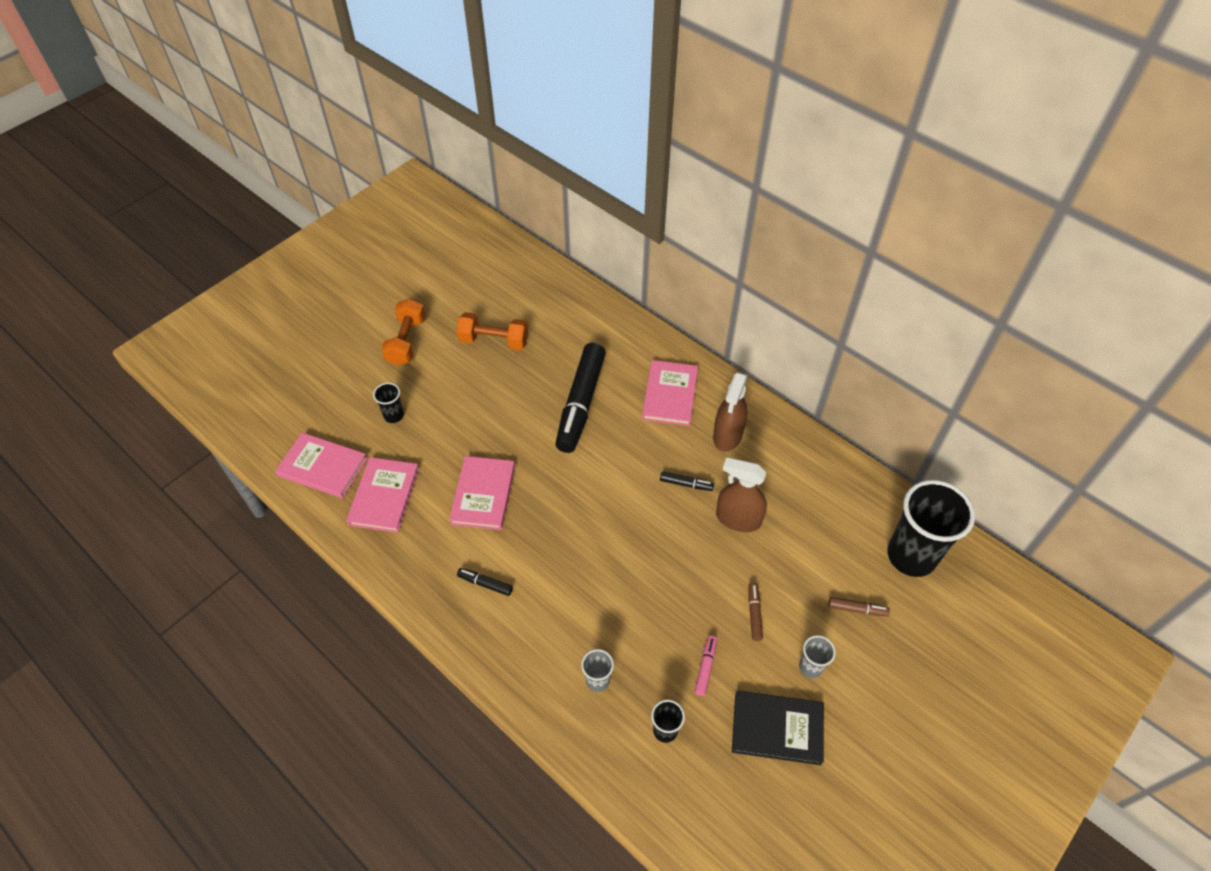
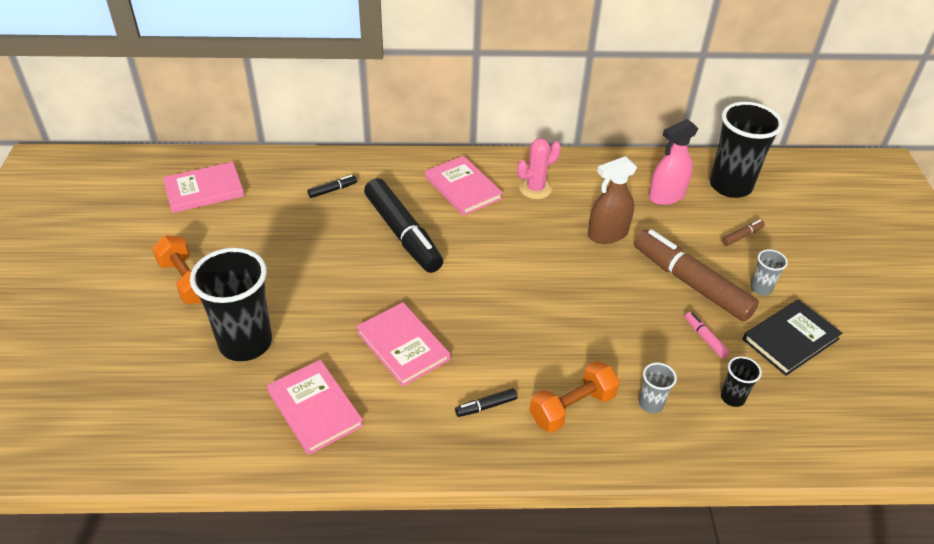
camera: 45 degrees left, 10 degrees down
pink book [275,432,368,498] -> pink book moved to [163,162,244,213]
black cup [373,383,404,423] -> black cup [190,248,272,361], size x2.23
orange dumbbell [456,312,528,350] -> orange dumbbell moved to [530,361,620,433]
black marker [660,471,714,491] -> black marker moved to [307,175,357,198]
brown spray bottle [713,372,748,452] -> pink cactus [517,138,561,199]
brown marker [748,583,763,641] -> brown marker [634,229,759,322], size x2.47
none -> pink spray bottle [649,119,698,205]

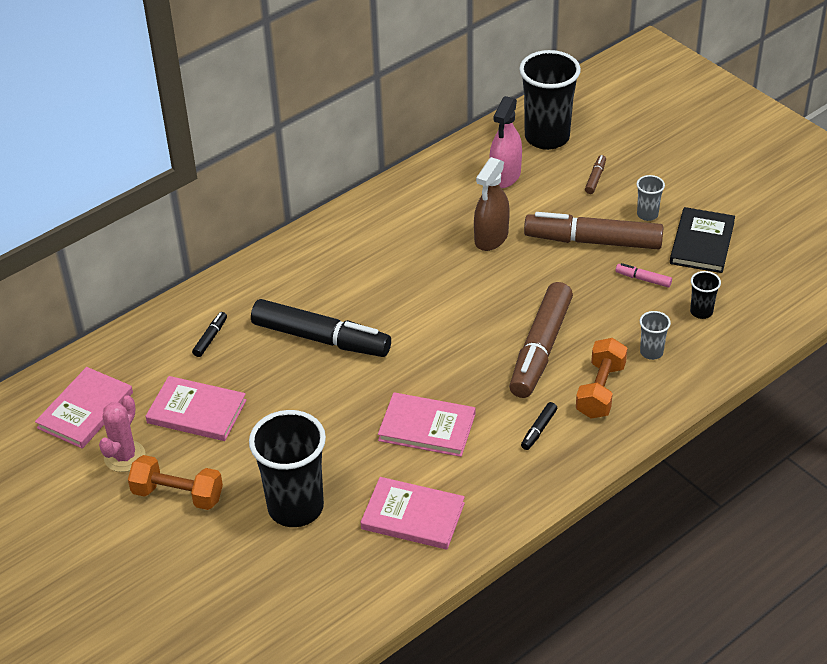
camera: 35 degrees left, 0 degrees up
pink book [425,156,503,216] -> pink book moved to [146,376,247,441]
pink cactus [517,138,561,199] -> pink cactus moved to [99,395,145,472]
none -> brown marker [509,282,573,398]

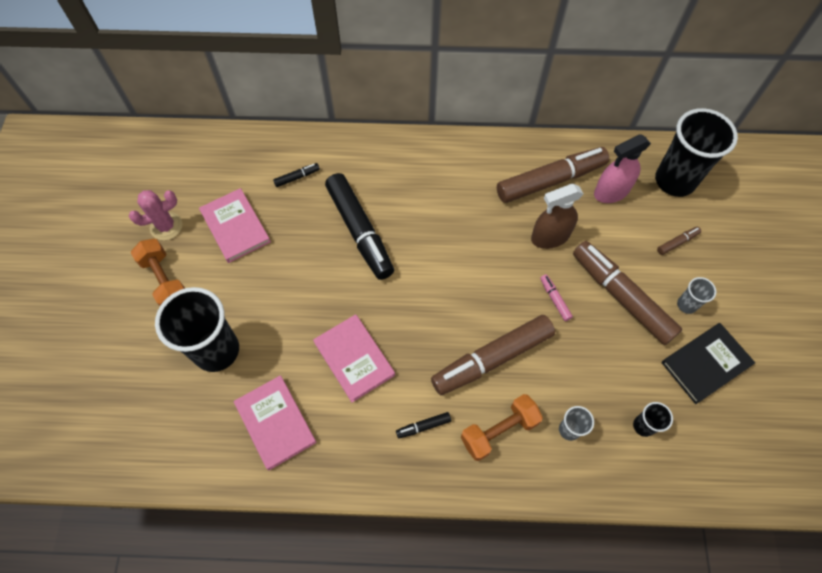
camera: 40 degrees right, 20 degrees up
pink book [35,367,133,449] -> none
pink marker [616,263,672,287] -> pink marker moved to [540,274,573,321]
none -> brown marker [497,147,609,203]

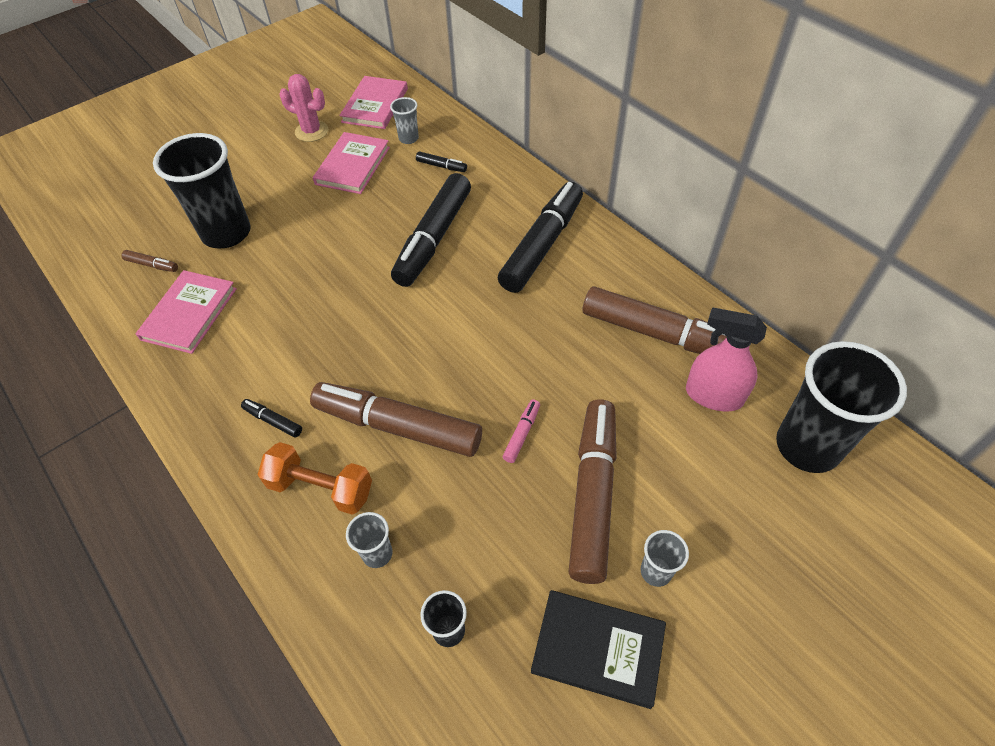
camera: 50 degrees right, 10 degrees down
orange dumbbell [131,239,185,306] -> none
pink book [313,314,395,403] -> pink book moved to [339,76,408,129]
brown spray bottle [531,184,583,249] -> none
brown marker [657,227,701,255] -> brown marker moved to [121,250,178,272]
none -> grey cup [390,97,419,144]
none -> black marker [498,182,583,293]

